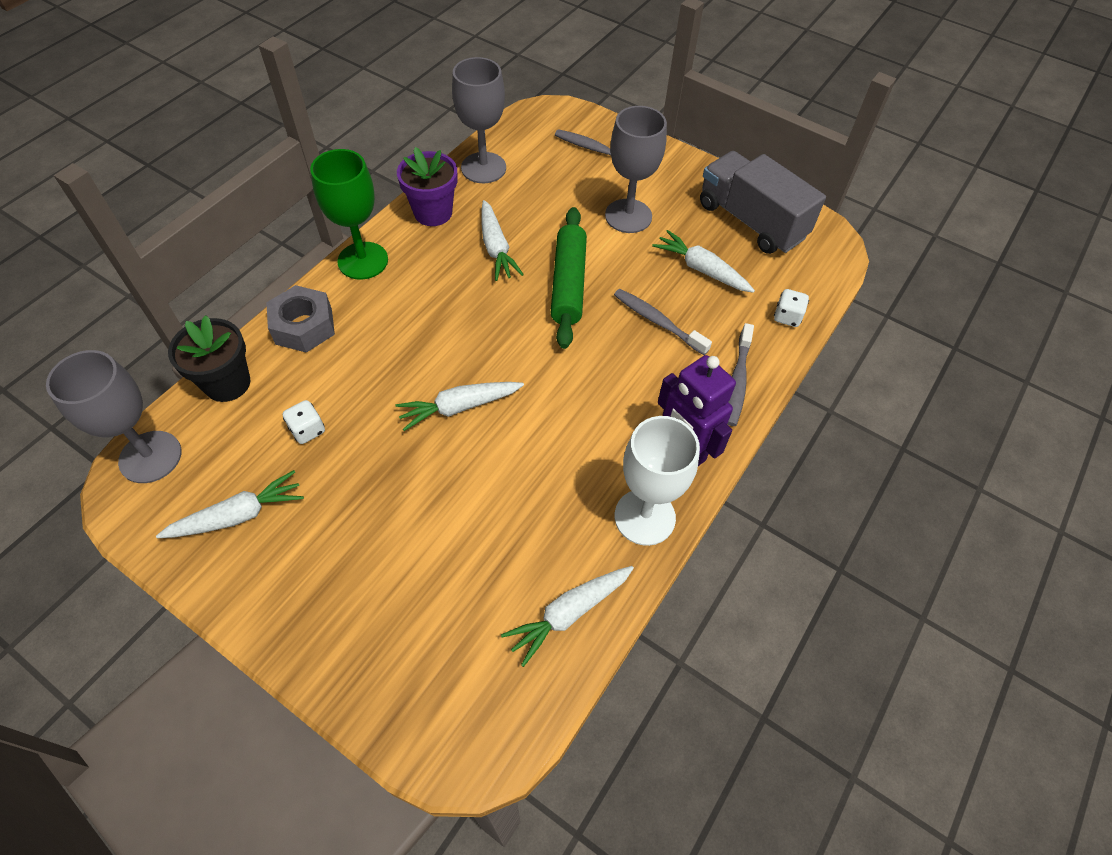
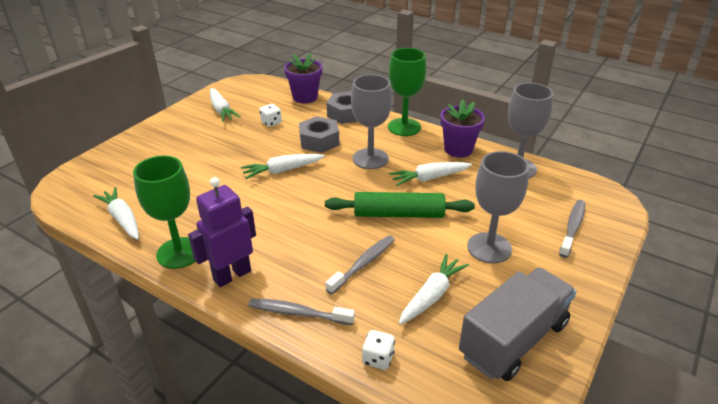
camera: 90 degrees right, 20 degrees down
grey goblet [46,350,181,483] -> grey goblet moved to [351,74,392,169]
black flower pot [168,315,250,402] -> purple flower pot [284,53,322,103]
white carrot [395,382,524,431] -> white carrot turned 90 degrees counterclockwise [241,154,325,179]
white goblet [615,416,700,546] -> green goblet [133,156,195,269]
none -> grey nut [299,116,340,153]

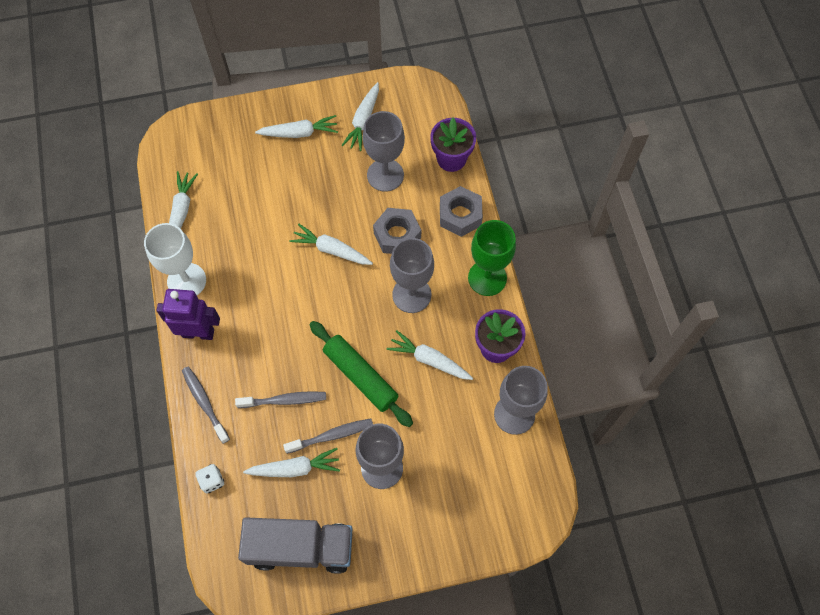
camera: 45 degrees right, 30 degrees up
green goblet [133,156,195,269] -> white goblet [144,223,206,295]
white dice [260,104,282,127] -> grey goblet [363,111,405,192]
grey toothbrush [559,200,585,258] -> grey toothbrush moved to [283,419,373,454]
none -> white carrot [255,115,338,138]

